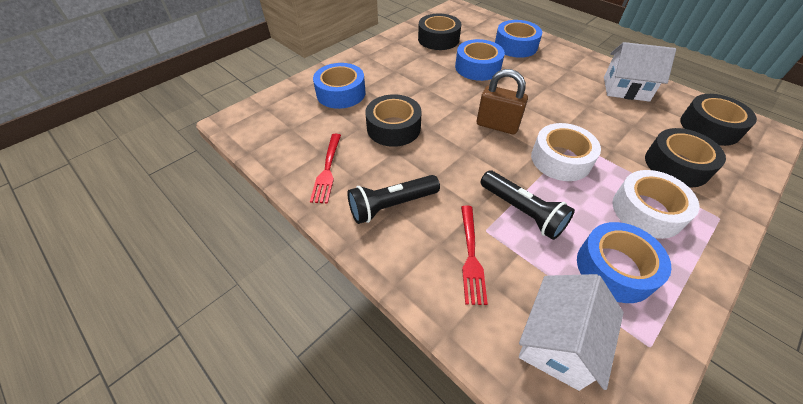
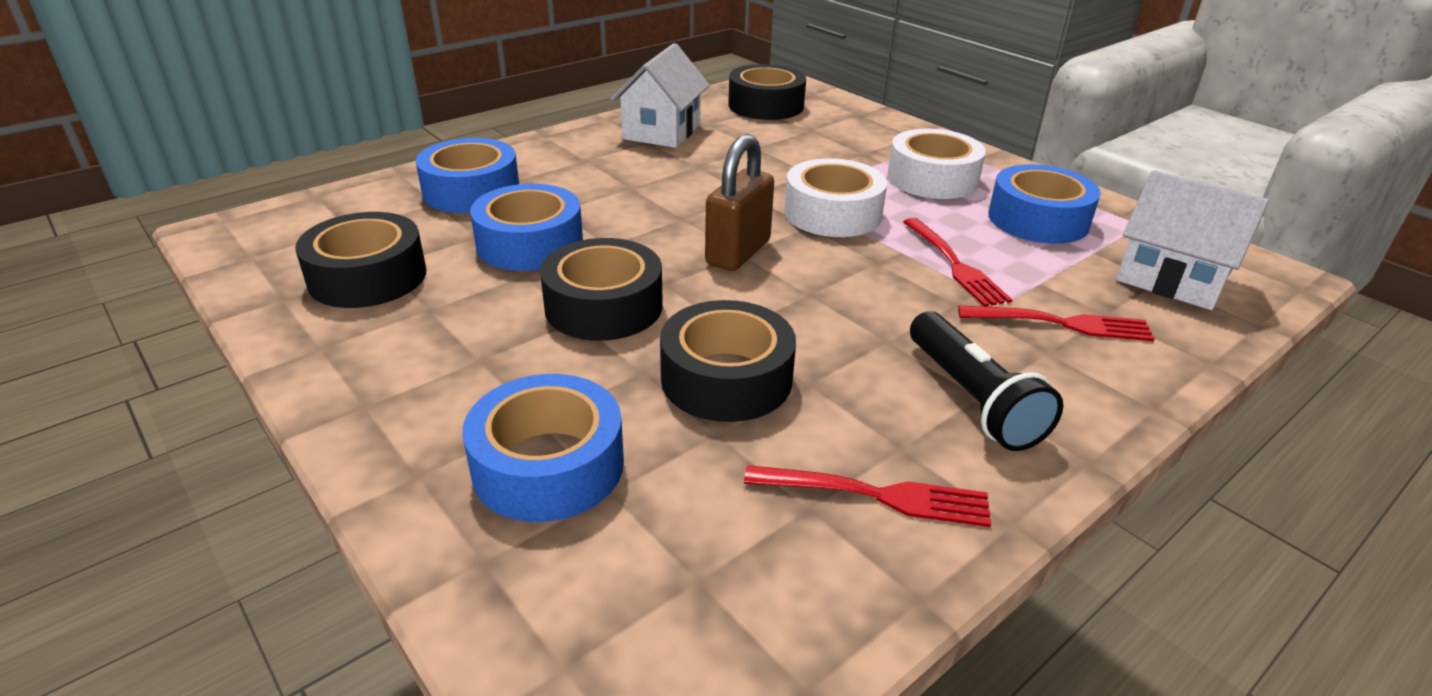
camera: 85 degrees left, 15 degrees down
black flashlight [481,170,575,240] -> red fork [903,218,1013,307]
black tape [645,128,726,187] -> black tape moved to [540,238,663,341]

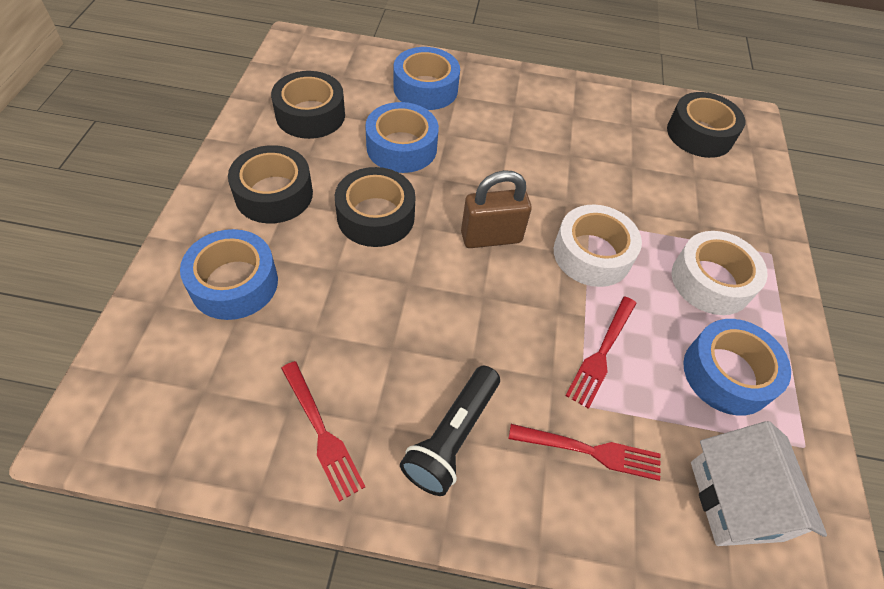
camera: 45 degrees right, 20 degrees up
white house [611,43,710,148] -> none
black tape [660,300,796,422] -> black tape moved to [228,145,313,223]
red fork [958,305,1155,341] -> red fork turned 45 degrees counterclockwise [509,424,661,481]

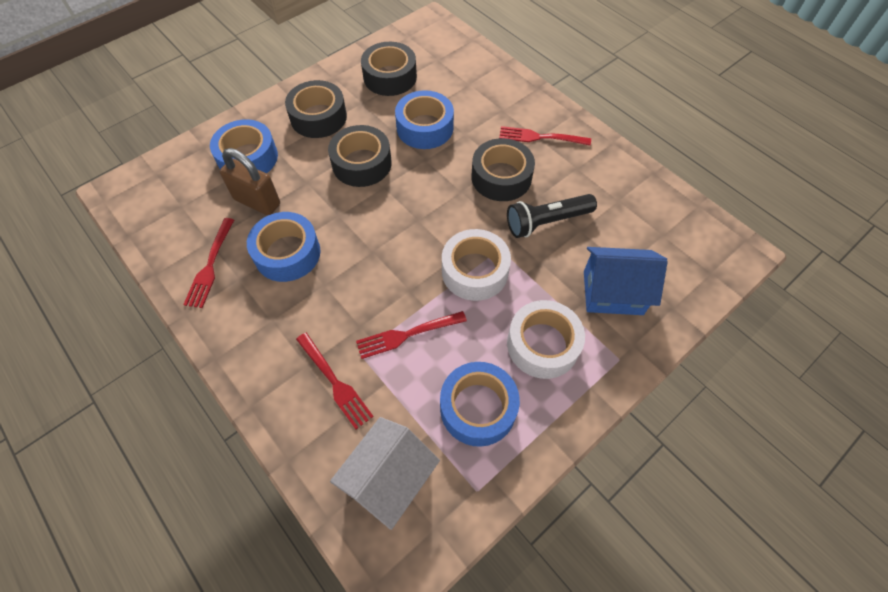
camera: 45 degrees right, 5 degrees up
blue tape [394,47,460,110] -> blue tape moved to [247,212,321,282]
black flashlight [400,366,500,496] -> black flashlight moved to [507,194,597,238]
brown padlock [461,170,532,248] -> brown padlock moved to [220,148,280,216]
black tape [667,92,745,158] -> black tape moved to [471,138,535,201]
none -> red fork [499,126,591,146]
none -> blue house [584,247,668,315]

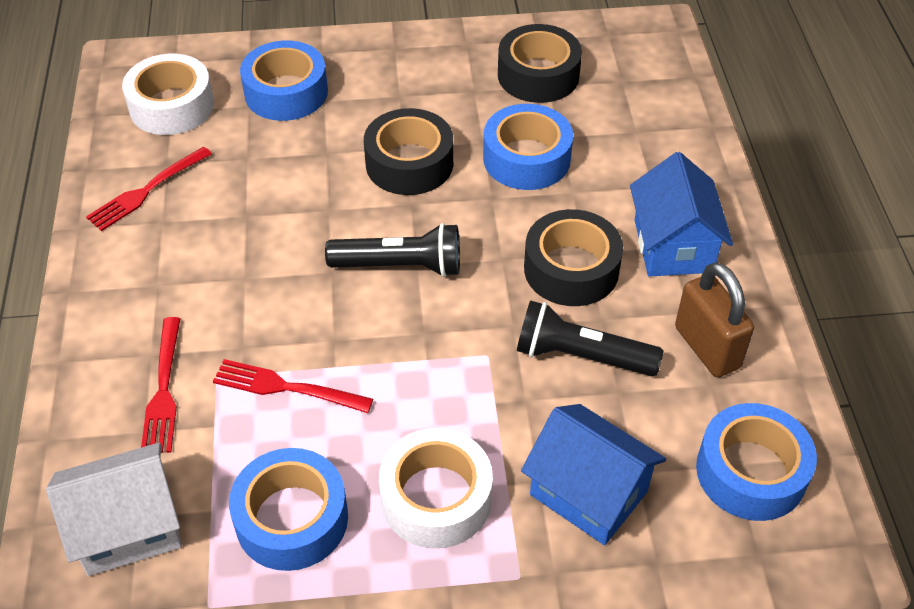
camera: 35 degrees right, 10 degrees down
brown padlock [220,148,280,216] -> brown padlock moved to [675,262,754,377]
blue tape [247,212,321,282] -> blue tape moved to [696,403,817,521]
black tape [285,80,347,138] -> none
white tape [442,229,511,301] -> white tape moved to [122,54,214,135]
red fork [499,126,591,146] -> blue house [630,152,733,277]
none -> black flashlight [325,223,460,277]

